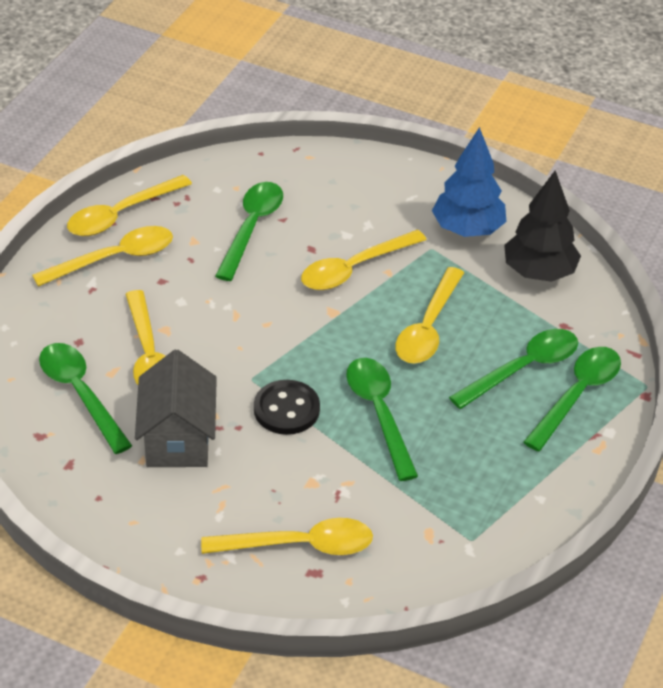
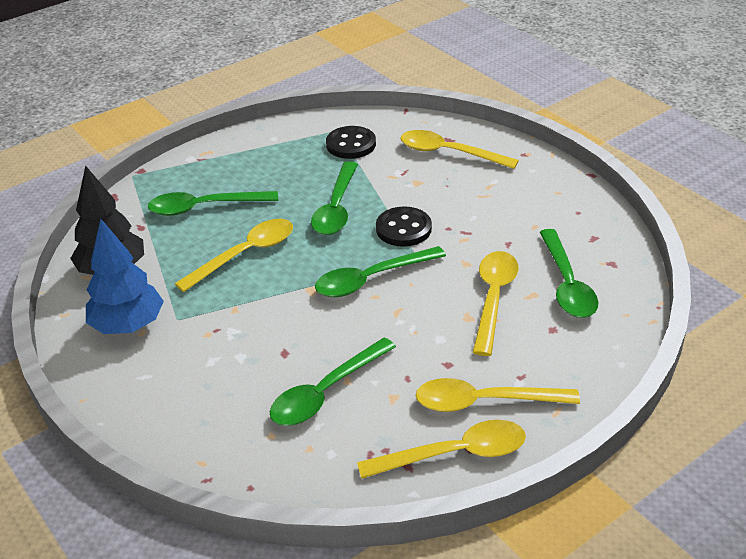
camera: 150 degrees left, 5 degrees down
grey house [135,350,217,467] -> none
yellow spoon [301,230,427,290] -> none
green spoon [523,347,621,451] -> green spoon moved to [315,246,446,297]
none -> black button [326,126,376,159]

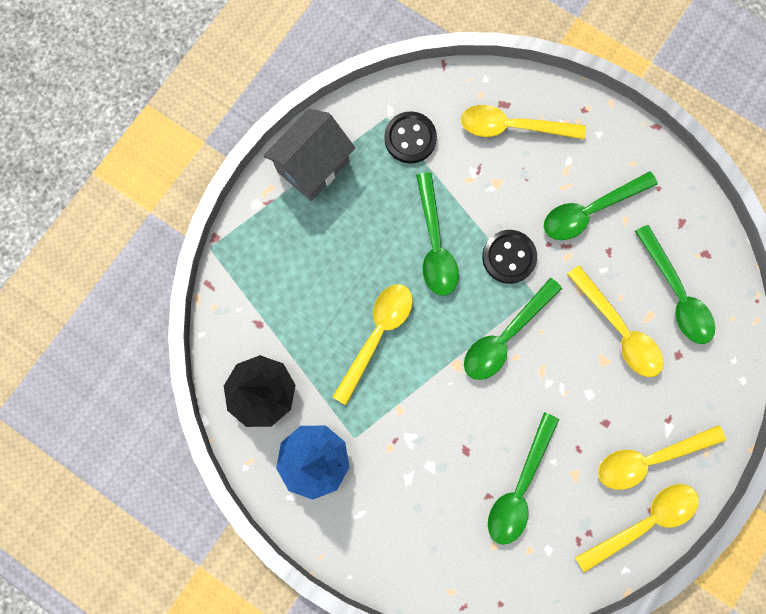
camera: 20 degrees left, 40 degrees up
green spoon [148,191,278,216] -> green spoon moved to [544,171,658,240]
yellow spoon [473,251,518,356] -> yellow spoon turned 150 degrees clockwise [567,265,664,377]
none -> grey house [263,108,355,201]

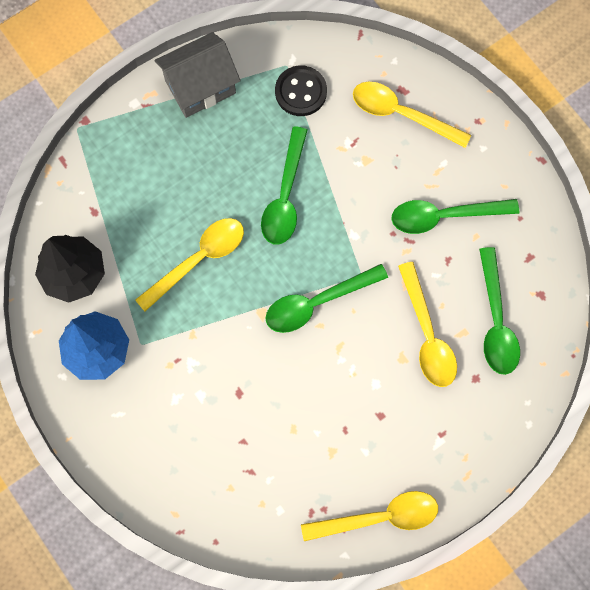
camera: 20 degrees right, 5 degrees down
black button [482,230,537,284] -> none
green spoon [488,412,559,545] -> none
yellow spoon [598,425,726,490] -> none

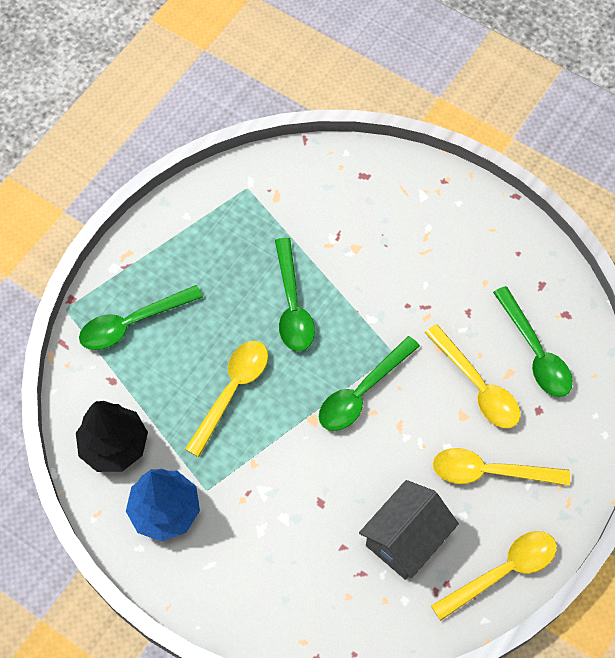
camera: 20 degrees left, 10 degrees down
grey house [155,32,240,118] -> grey house moved to [359,480,459,580]
black button [275,65,327,116] -> none
yellow spoon [353,82,471,148] -> yellow spoon moved to [433,448,570,486]
green spoon [392,199,519,234] -> green spoon moved to [79,285,203,350]

